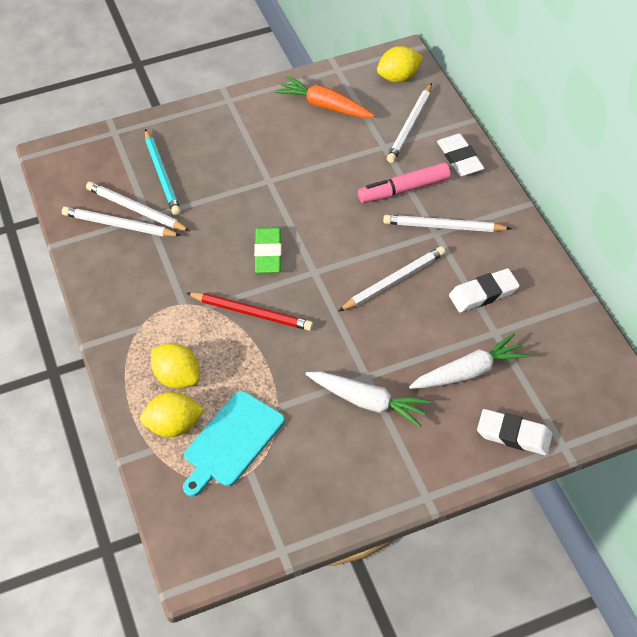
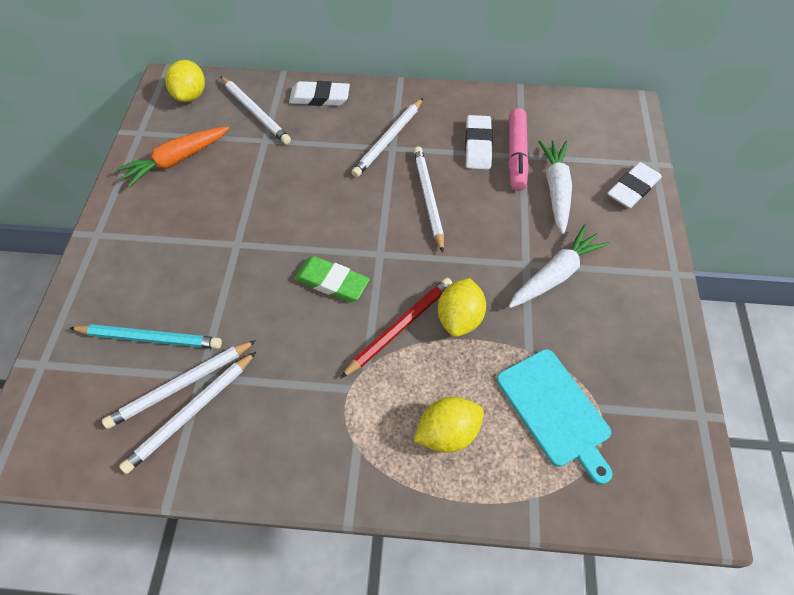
camera: 65 degrees left, 5 degrees up
yellow lemon [140,392,205,437] -> yellow lemon moved to [438,278,486,337]
pink marker [358,163,451,203] -> pink marker moved to [508,108,529,191]

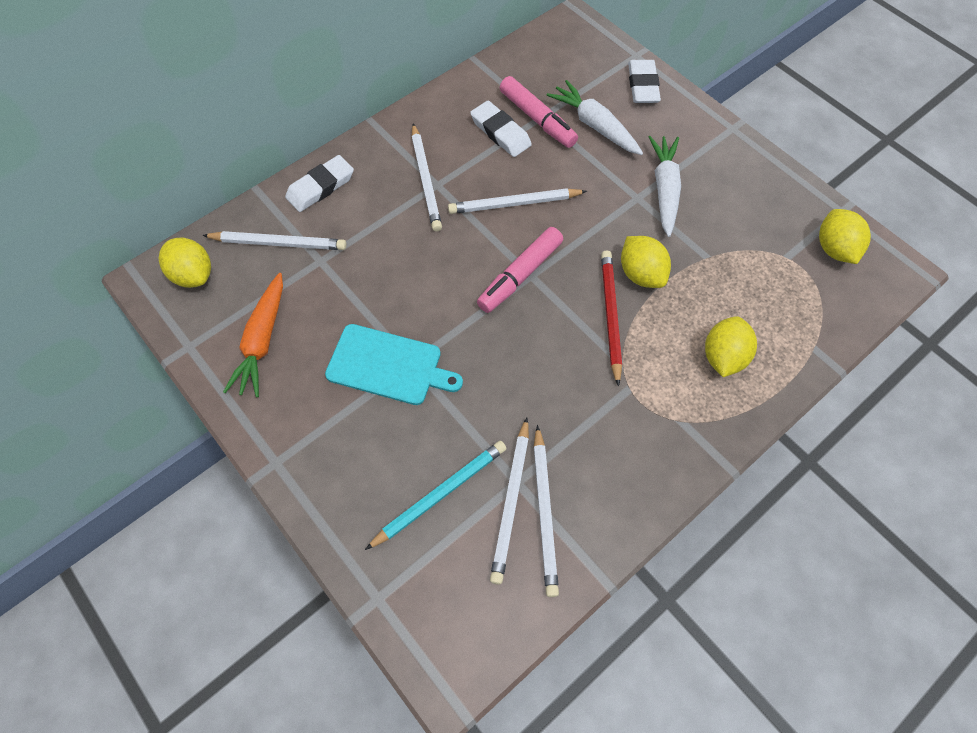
camera: 45 degrees left, 5 degrees up
green eraser [294,256,370,302] -> none
white pencil [414,147,444,253] -> white pencil turned 45 degrees counterclockwise [448,188,587,214]
turquoise cutting board [497,349,613,484] -> turquoise cutting board moved to [325,324,463,405]
none -> pink marker [477,227,563,313]
none -> yellow lemon [819,209,871,264]

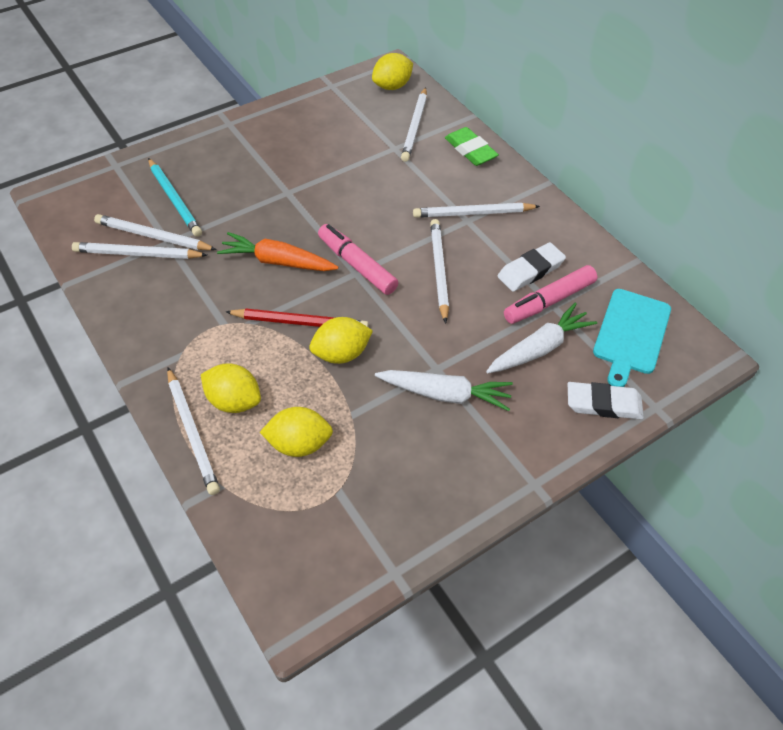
camera: 95 degrees right, 10 degrees down
orange carrot [223,273,283,397] -> orange carrot moved to [217,232,338,271]
white eraser [285,155,354,212] -> green eraser [445,127,499,166]
turquoise cutting board [325,324,463,405] -> turquoise cutting board moved to [593,289,671,387]
yellow lemon [819,209,871,264] -> yellow lemon moved to [260,407,333,457]
none -> white pencil [167,368,220,495]

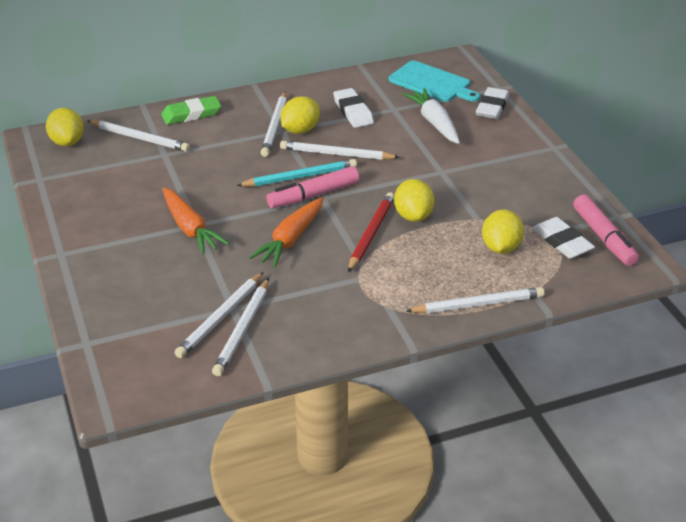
camera: 75 degrees left, 15 degrees down
turquoise pencil [148,158,202,237] -> turquoise pencil moved to [236,159,357,187]
yellow lemon [201,363,261,413] -> yellow lemon moved to [281,96,320,134]
white carrot [375,370,513,411] -> none
pink marker [504,265,597,324] -> pink marker moved to [573,195,639,266]
none -> orange carrot [163,188,229,254]
none -> white eraser [532,217,595,259]

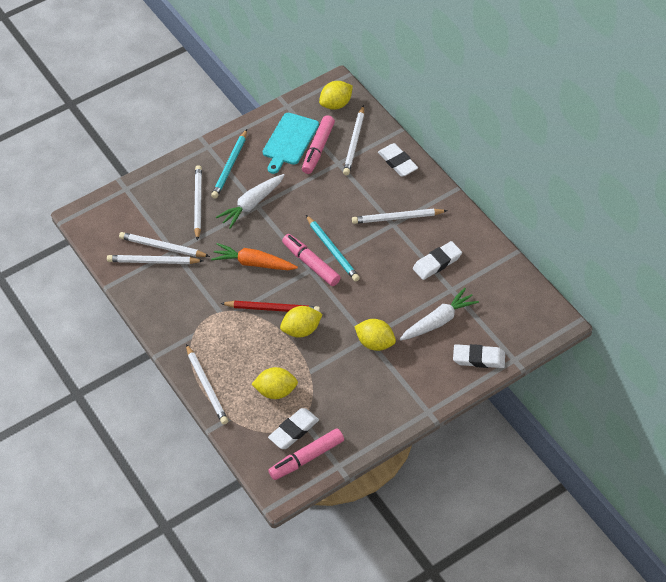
camera: 80 degrees right, 15 degrees up
green eraser [161,96,221,125] -> white eraser [378,143,418,177]
orange carrot [163,188,229,254] -> white carrot [216,174,285,229]
white pencil [280,141,400,160] -> white pencil moved to [194,165,202,241]
yellow lemon [281,96,320,134] -> yellow lemon moved to [354,319,396,351]
turquoise cutting board [389,61,480,102] -> turquoise cutting board moved to [262,113,319,174]
none -> turquoise pencil [211,129,247,199]
none -> pink marker [302,115,335,174]

